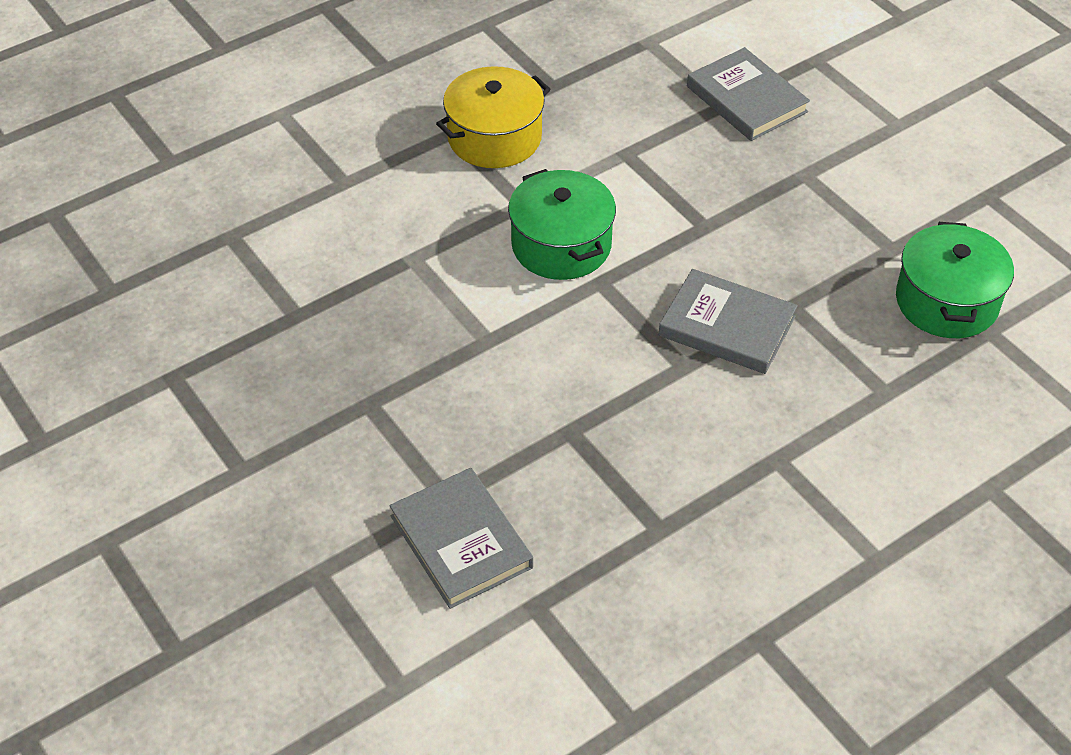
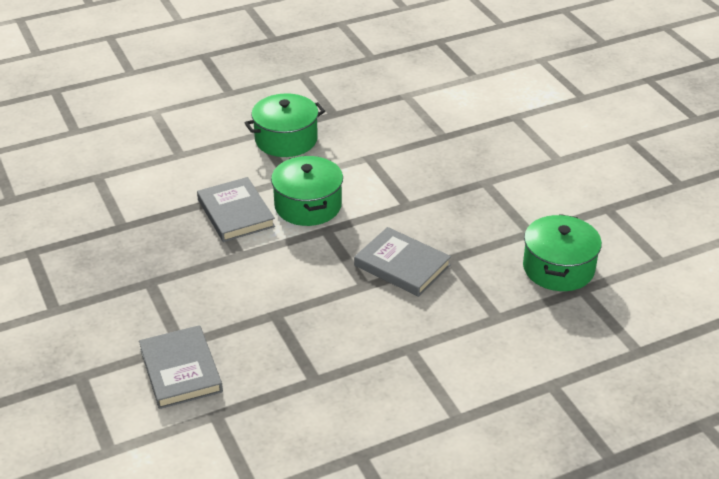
camera: 10 degrees right, 10 degrees down
yellow pot [436,66,551,168] -> green pot [245,94,325,157]
grey book [687,47,810,141] -> grey book moved to [197,177,275,242]

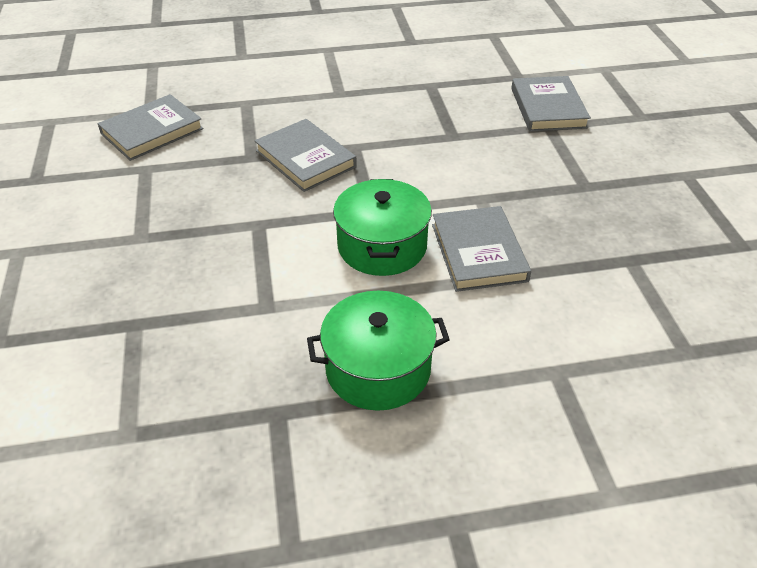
camera: 165 degrees left, 5 degrees up
green pot [523,214,602,291] -> grey book [98,94,204,161]

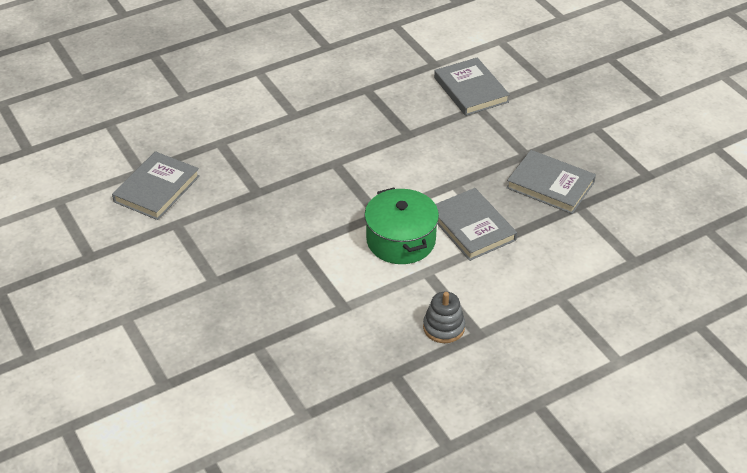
camera: 20 degrees left, 0 degrees up
grey book [254,119,357,192] -> grey book moved to [506,150,596,214]
green pot [307,291,450,411] -> grey stacking toy [423,292,465,343]

